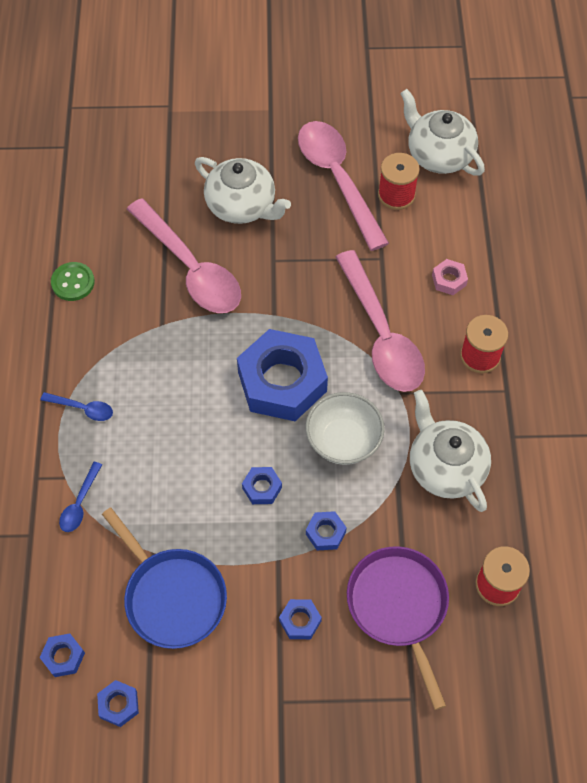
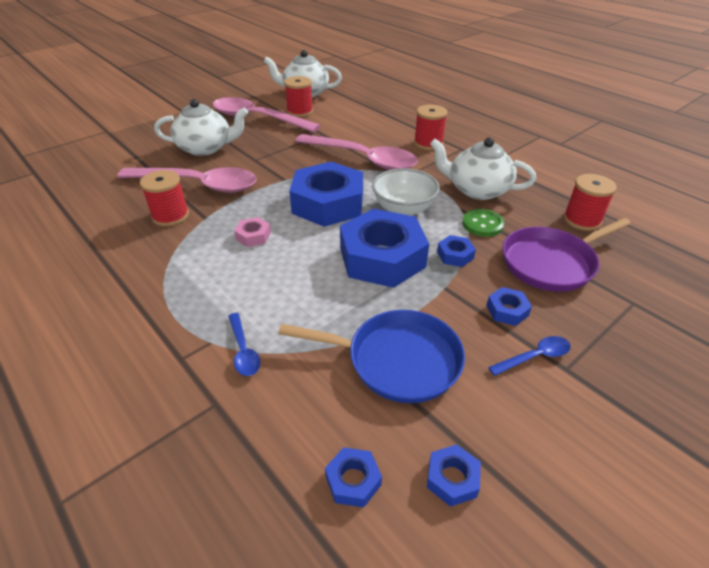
camera: 40 degrees left, 20 degrees down
blue spoon [41,392,113,421] -> blue spoon moved to [488,336,571,376]
green button [51,262,95,301] -> green button moved to [462,209,504,237]
blue nut [242,467,282,504] -> blue nut [340,209,429,288], size x2.42
purple pan [347,546,449,710] -> purple pan turned 60 degrees counterclockwise [502,218,631,292]
pink nut [432,259,468,295] -> pink nut moved to [234,217,271,247]
none -> red spool [140,170,189,226]

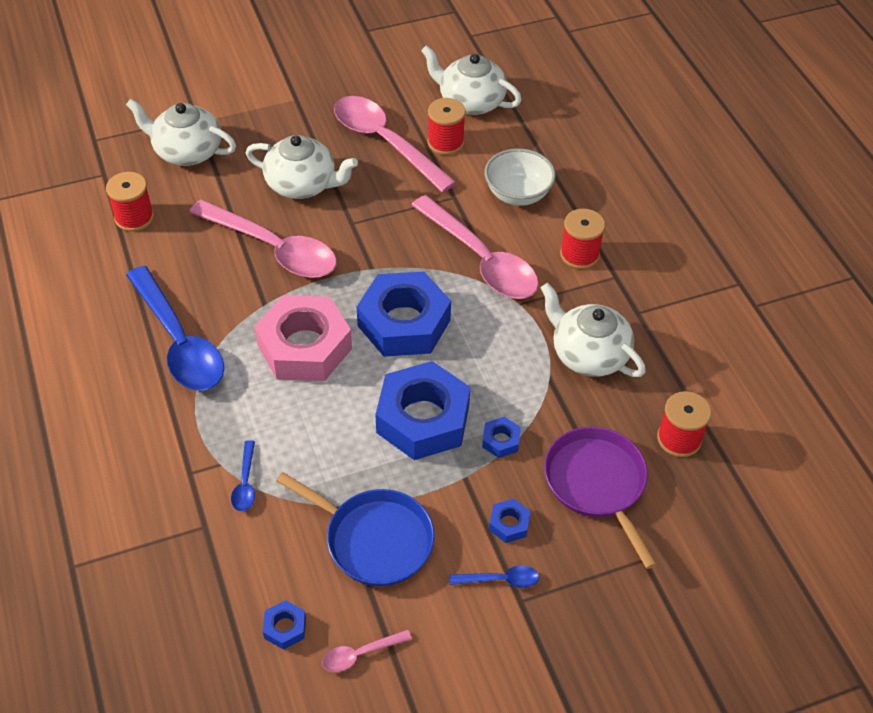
camera: 20 degrees right, 10 degrees up
red spool [140,170,189,226] -> red spool moved to [106,172,154,232]
pink nut [234,217,271,247] -> pink nut [254,295,352,381], size x2.42
white bowl [372,168,440,216] -> white bowl moved to [485,149,556,206]
blue nut [427,444,481,507] -> pink spoon [322,630,412,672]
green button [462,209,504,237] -> none
purple pan [502,218,631,292] -> purple pan turned 75 degrees clockwise [544,427,657,569]
none -> white teapot [126,98,236,166]
none -> blue spoon [126,266,224,391]

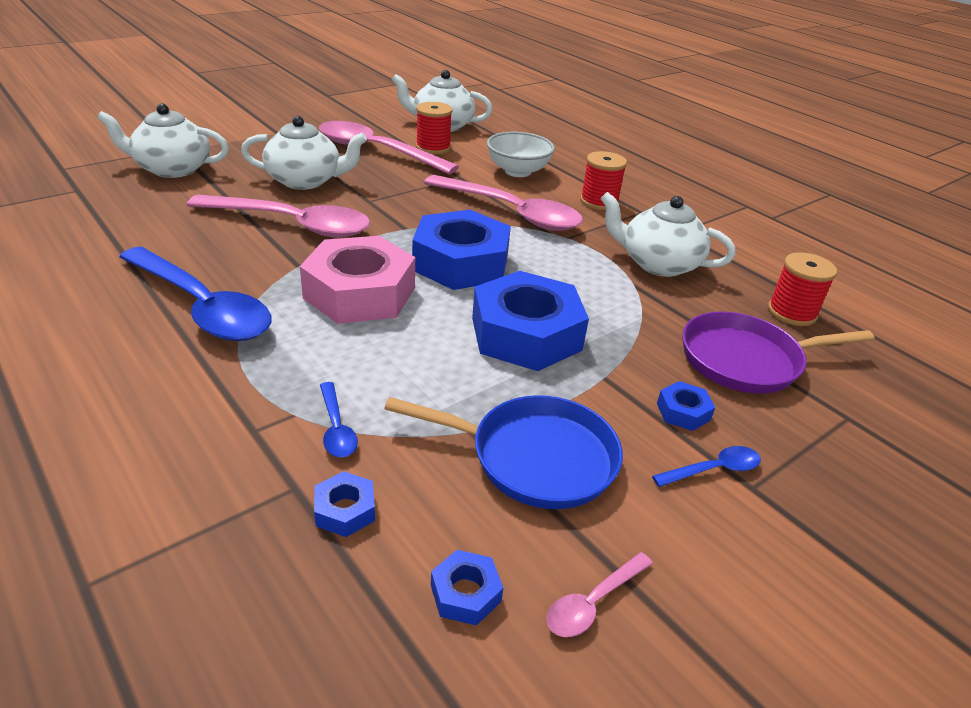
camera: 20 degrees left, 15 degrees down
red spool [106,172,154,232] -> none
blue nut [482,417,521,458] -> blue nut moved to [314,471,375,537]
purple pan [544,427,657,569] -> purple pan turned 60 degrees counterclockwise [682,312,874,394]

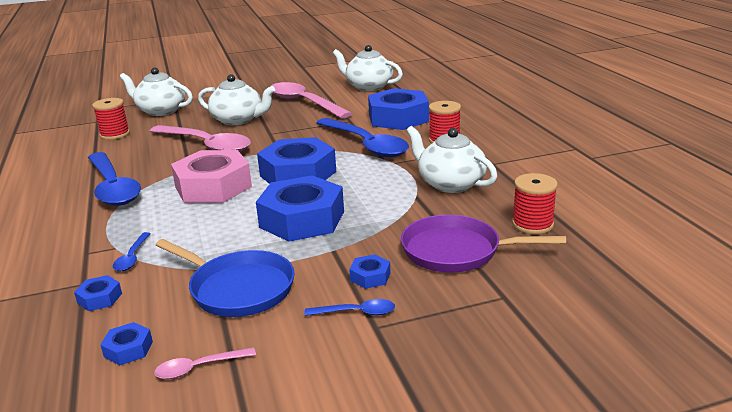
camera: 25 degrees right, 10 degrees down
red spool [416,102,453,154] -> red spool moved to [92,98,130,140]
pink spoon [424,175,583,231] -> blue spoon [316,118,409,158]
white bowl [487,132,555,177] -> blue nut [368,88,429,130]

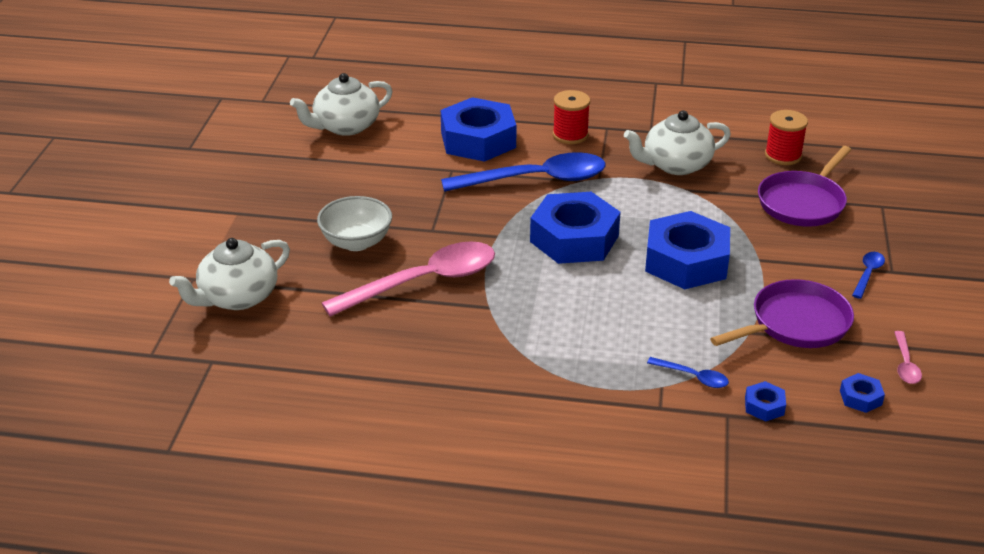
camera: 65 degrees left, 10 degrees up
blue spoon [88,152,141,206] -> none
red spool [92,98,130,140] -> none
blue pan [155,239,295,317] -> purple pan [710,279,854,348]
pink nut [171,150,252,203] -> none
white teapot [198,74,275,125] -> white bowl [317,196,392,251]
pink spoon [271,82,352,119] -> none
blue nut [349,254,391,289] -> none

